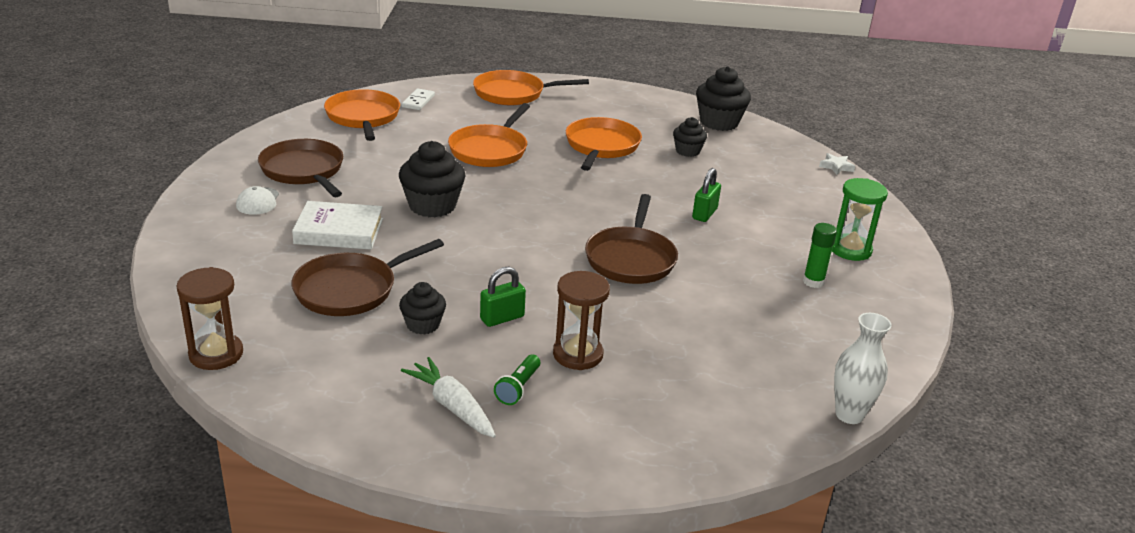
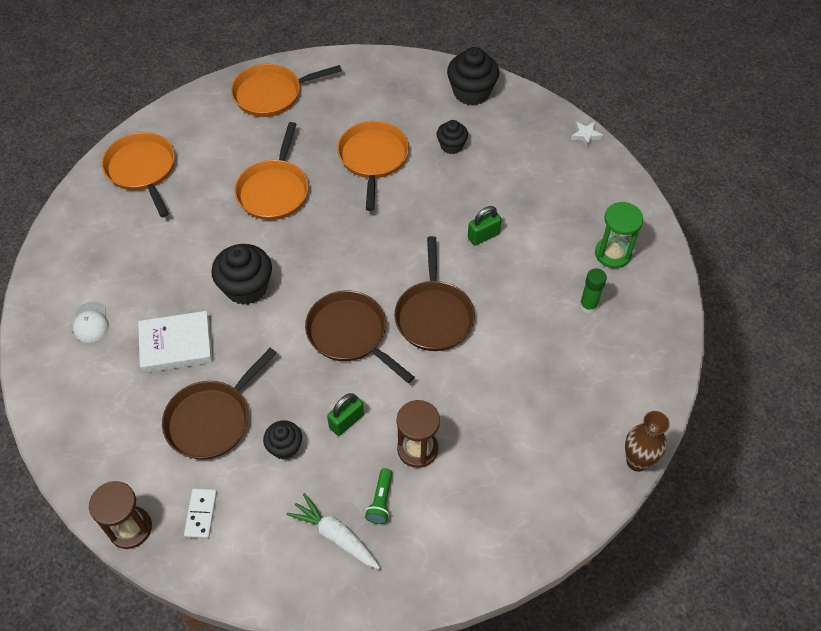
camera: 10 degrees left, 25 degrees up
brown pan [258,139,343,197] -> brown pan moved to [305,290,414,383]
white domino [402,89,435,110] -> white domino moved to [184,489,217,539]
green padlock [692,168,721,222] -> green padlock turned 45 degrees clockwise [468,206,502,246]
white vase [834,313,892,424] -> brown vase [625,411,670,472]

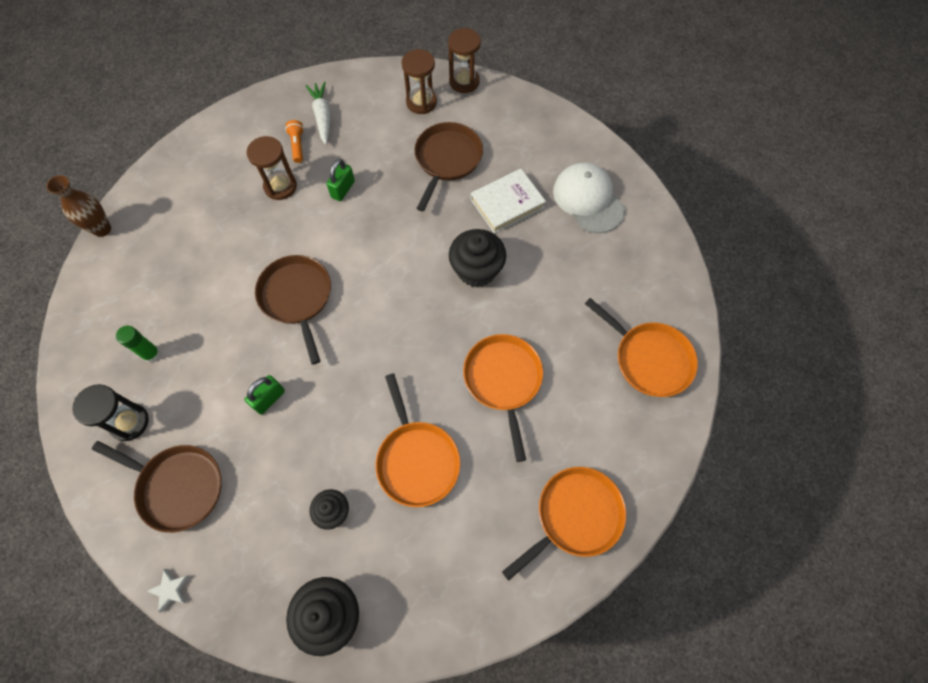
camera: 160 degrees right, 10 degrees up
white cap [72,301,109,343] -> white cap [553,162,625,233], size x1.94
white domino [184,489,217,539] -> brown hourglass [402,49,437,114]
black cupcake [263,420,302,460] -> none
white carrot [287,493,380,569] -> white carrot turned 120 degrees counterclockwise [306,81,330,145]
brown pan [305,290,414,383] -> brown pan moved to [92,441,222,533]
green flashlight [365,468,393,524] -> orange flashlight [285,120,304,163]
green hourglass [595,202,643,268] -> black hourglass [72,384,149,441]

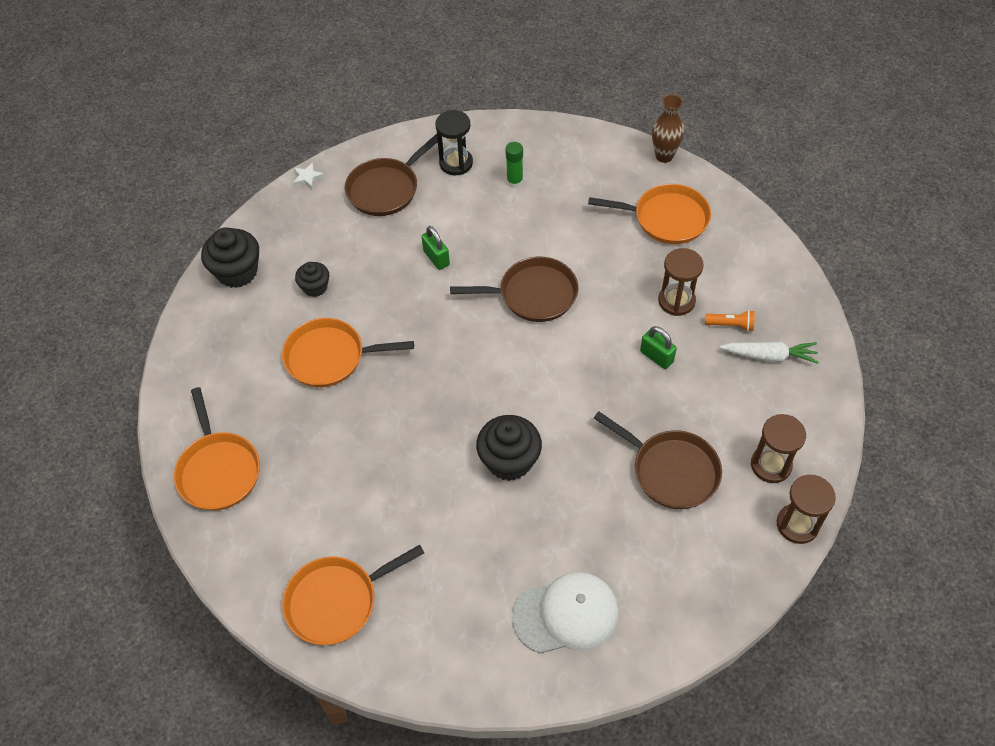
camera: 110 degrees right, 10 degrees down
orange pan [463,334,543,462] -> orange pan moved to [588,184,711,244]
white book [471,169,546,234] -> none

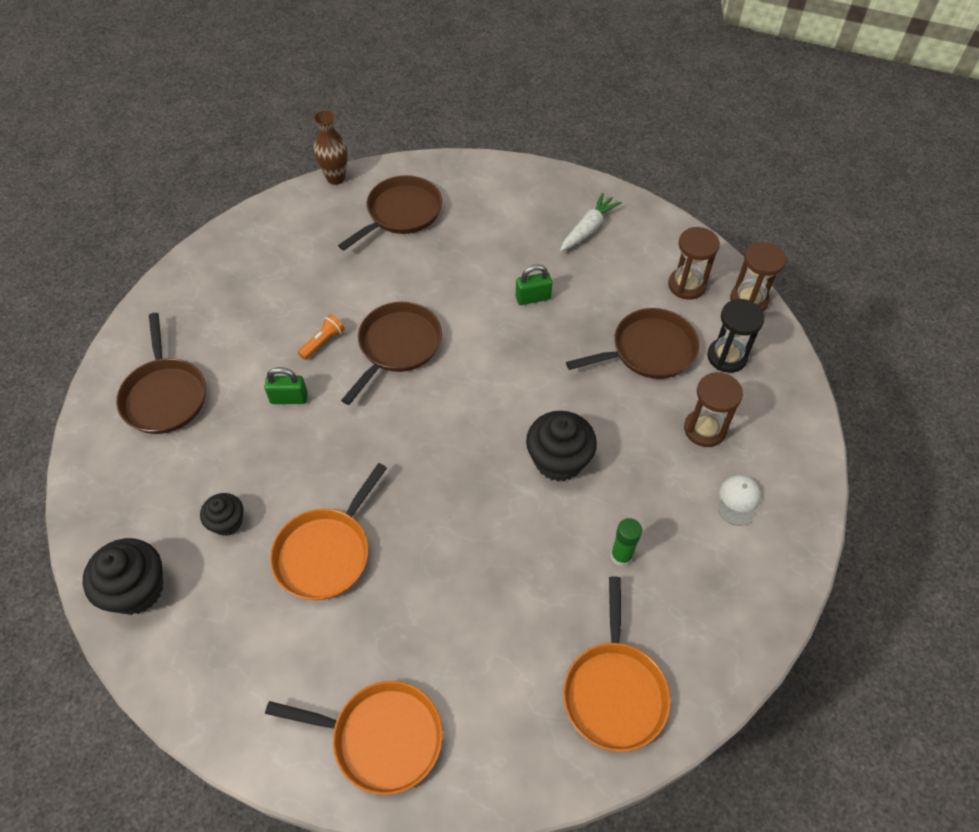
camera: 60 degrees left, 0 degrees up
white star [293,162,325,190] -> none
black hourglass [435,110,473,175] -> black hourglass moved to [707,299,765,373]
green glue stick [505,142,523,188] -> green glue stick moved to [611,518,642,566]
white cap [512,572,619,653] -> white cap [718,475,761,526], size x0.52
orange pan [588,184,711,244] -> brown pan [338,175,442,251]
brown hourglass [658,248,704,316] -> brown hourglass moved to [684,372,743,447]
orange flashlight [705,310,755,332] -> orange flashlight moved to [298,314,345,360]

